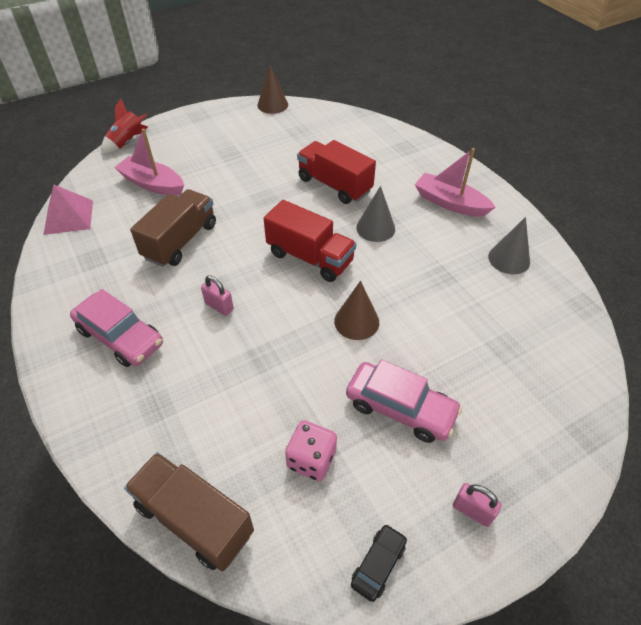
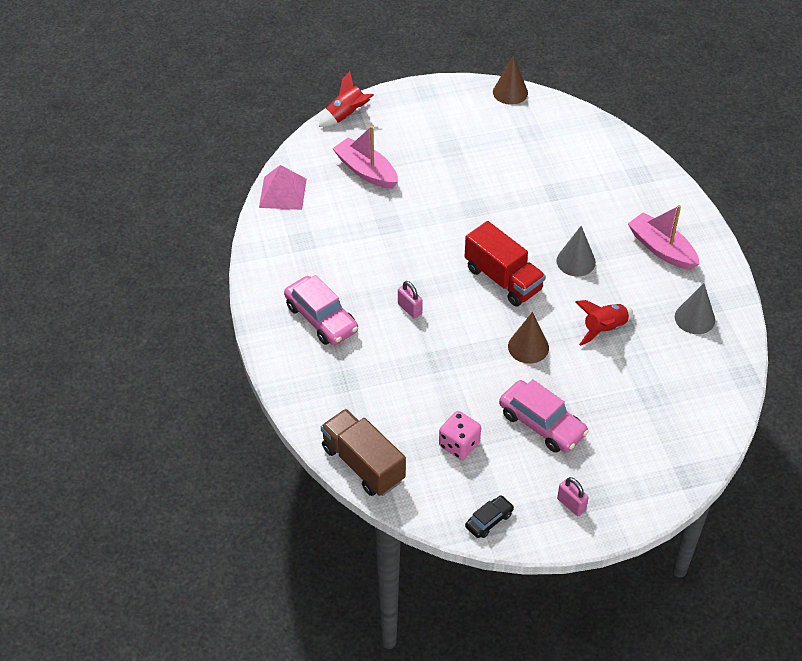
camera: 15 degrees right, 0 degrees up
brown truck [130,189,216,267] -> none
red truck [297,140,376,204] -> none
none -> red rocket [576,300,633,346]

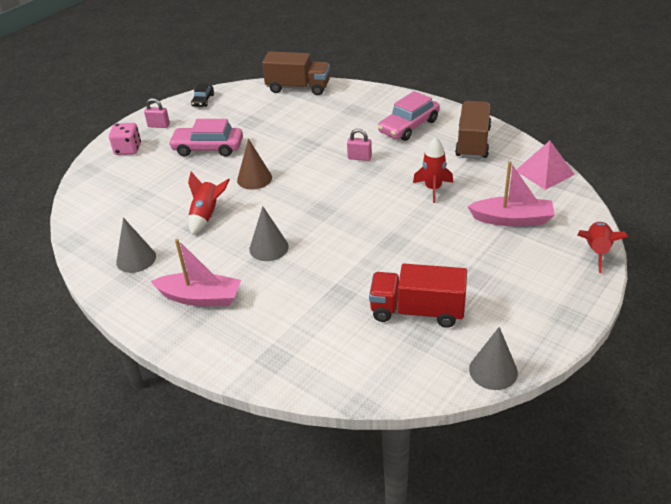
camera: 145 degrees right, 10 degrees down
pink car [284,275,358,345] -> pink car turned 60 degrees counterclockwise [378,91,440,141]
pink dice [439,411,481,460] -> pink dice moved to [109,123,141,155]
red truck [465,221,546,307] -> red truck moved to [369,264,467,328]
brown cone [493,56,528,105] -> grey cone [469,327,518,390]
none -> red rocket [413,137,453,203]
none -> brown truck [455,101,491,159]

